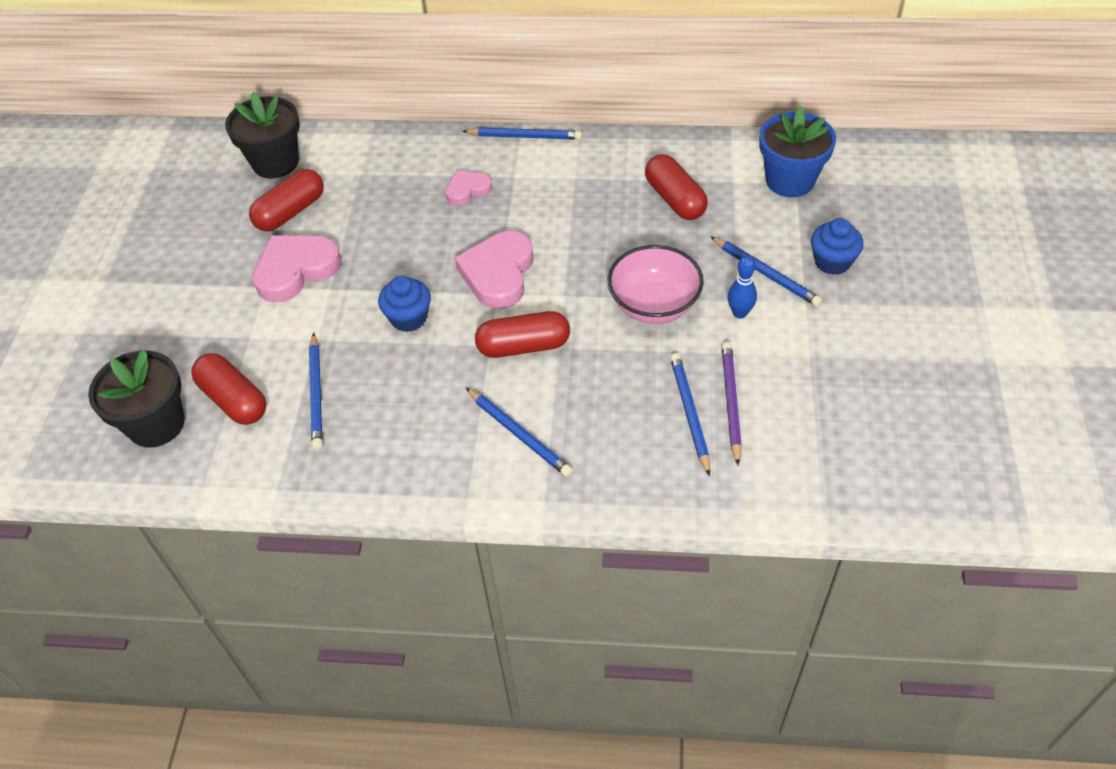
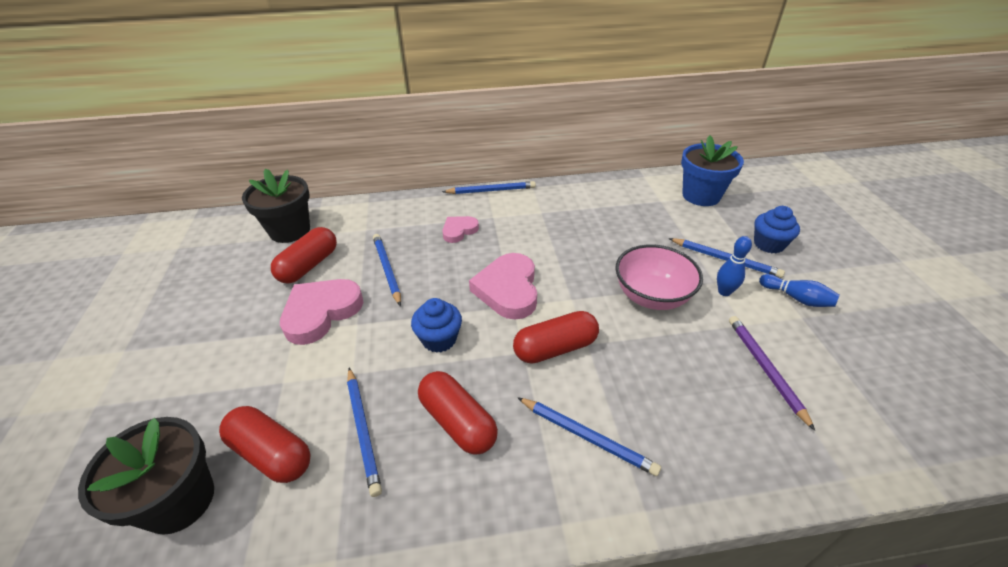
camera: 15 degrees left, 10 degrees down
red capsule [645,154,708,220] -> red capsule moved to [418,371,498,455]
blue pencil [670,353,710,476] -> blue pencil moved to [373,234,401,306]
none -> blue bowling pin [759,274,840,307]

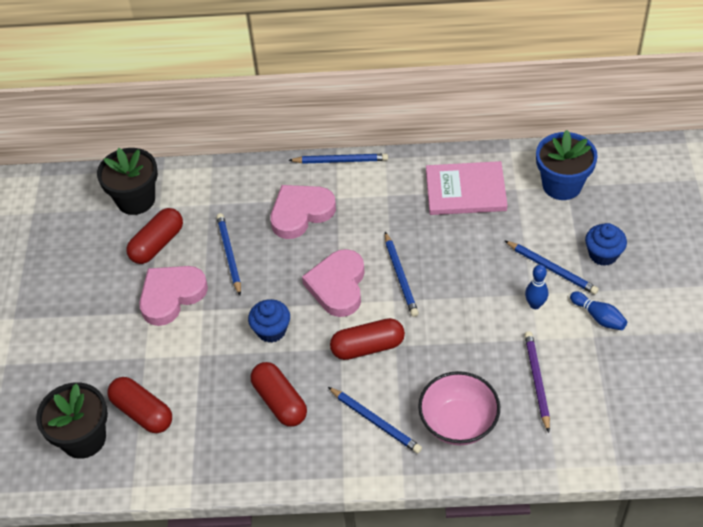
camera: 10 degrees right, 10 degrees up
blue pencil [347,368,382,497] -> blue pencil moved to [385,232,419,317]
pink heart [442,216,479,243] -> pink heart [270,185,336,239], size x1.77
pink bowl [615,244,703,310] -> pink bowl moved to [418,371,500,445]
none -> pink book [426,161,507,215]

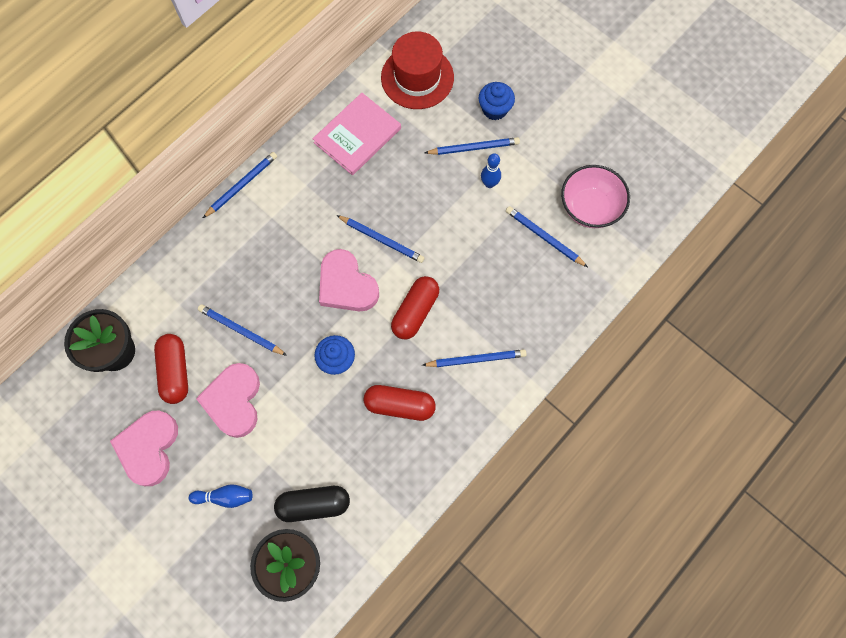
camera: 50 degrees left, 20 degrees up
red capsule [107,377,172,433] -> black capsule [274,486,350,522]
pink heart [270,185,336,239] -> pink heart moved to [110,411,178,486]
pink bowl [418,371,500,445] -> pink bowl moved to [561,165,630,228]
purple pencil [524,331,550,433] -> blue pencil [506,206,588,267]
blue flower pot [536,130,598,200] -> red hat [381,31,454,109]
blue bowling pin [570,291,627,330] -> blue bowling pin moved to [189,484,252,508]

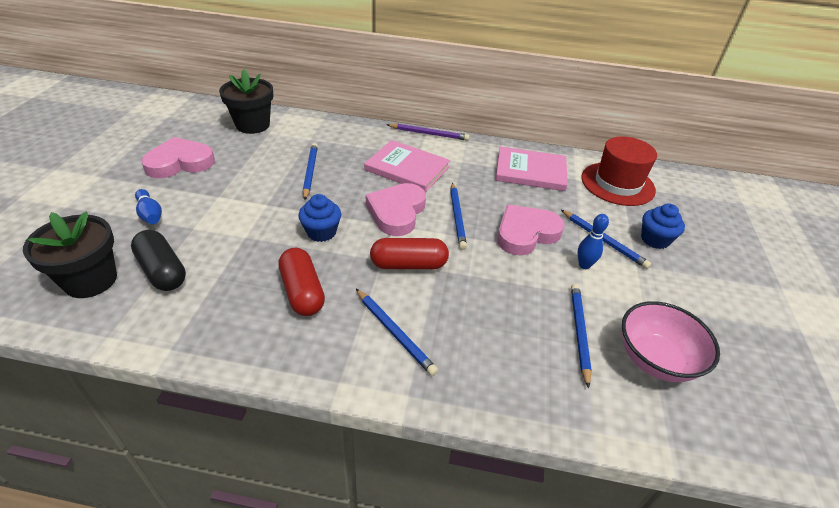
camera: 55 degrees right, 30 degrees down
red capsule [154,334,188,404] -> none
pink heart [196,363,260,438] -> pink heart moved to [497,205,565,256]
blue pencil [203,152,277,218] -> purple pencil [387,123,470,141]
none -> pink book [364,140,450,193]

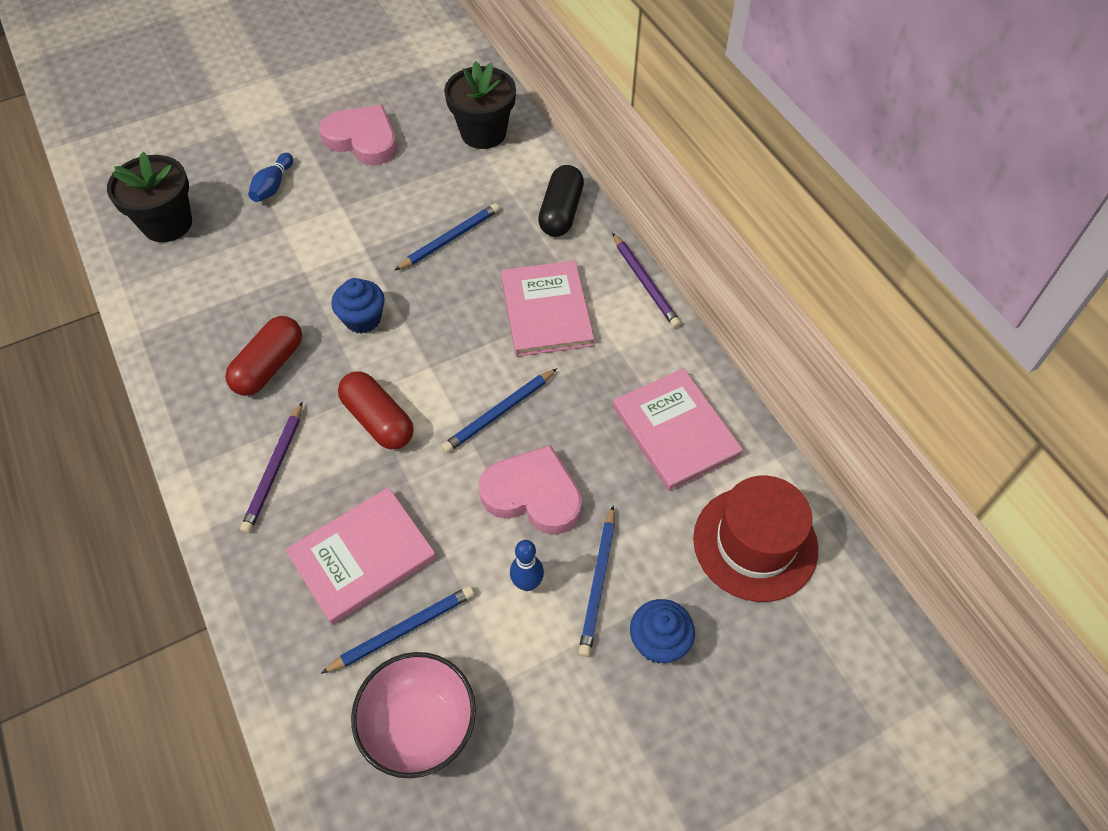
camera: 55 degrees right, 15 degrees up
black capsule [131,230,186,291] -> black capsule moved to [538,165,584,237]
blue pencil [356,289,438,376] -> purple pencil [240,402,302,533]
pink heart [366,183,426,236] -> none
none -> pink book [285,487,436,625]

